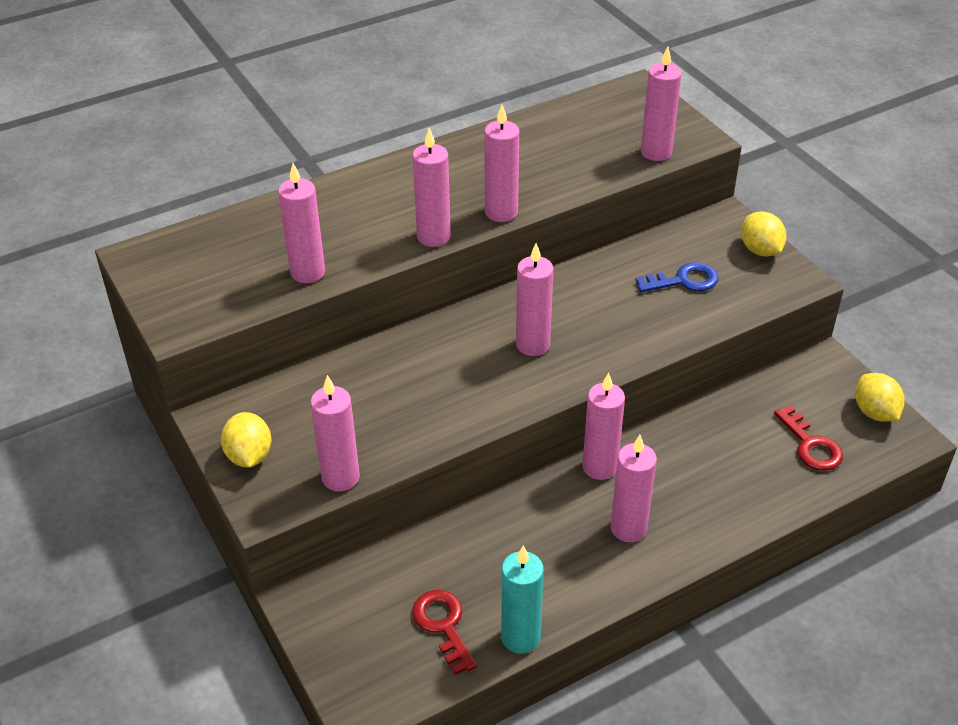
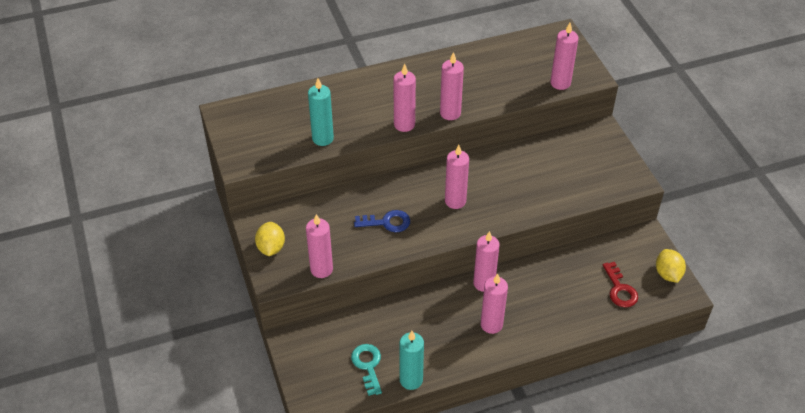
camera: 10 degrees right, 5 degrees up
pink candle [278,163,325,283] -> turquoise candle [308,78,334,146]
red key [412,590,477,675] -> turquoise key [351,344,382,396]
blue key [636,262,719,292] -> blue key moved to [354,210,410,232]
yellow lemon [741,212,787,256] -> none

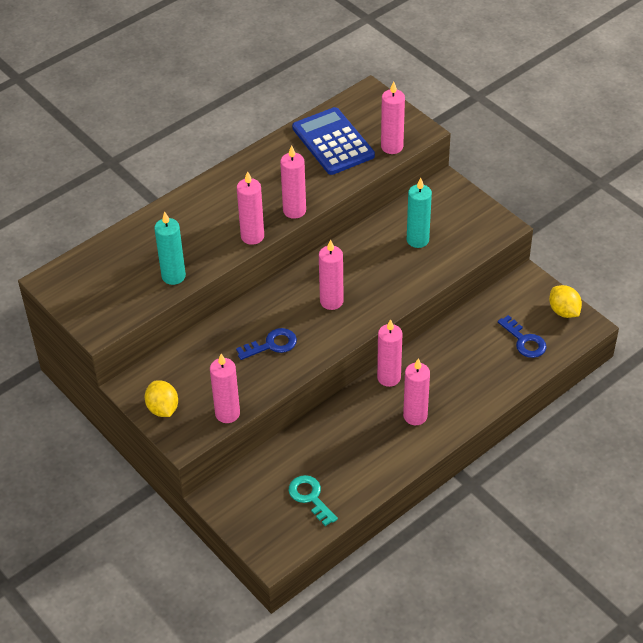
camera: 20 degrees left, 0 degrees up
turquoise candle [399,331,424,390] -> turquoise candle moved to [407,178,432,248]
red key [603,262,638,308] -> blue key [498,315,547,358]
none -> blue calculator [292,107,375,175]

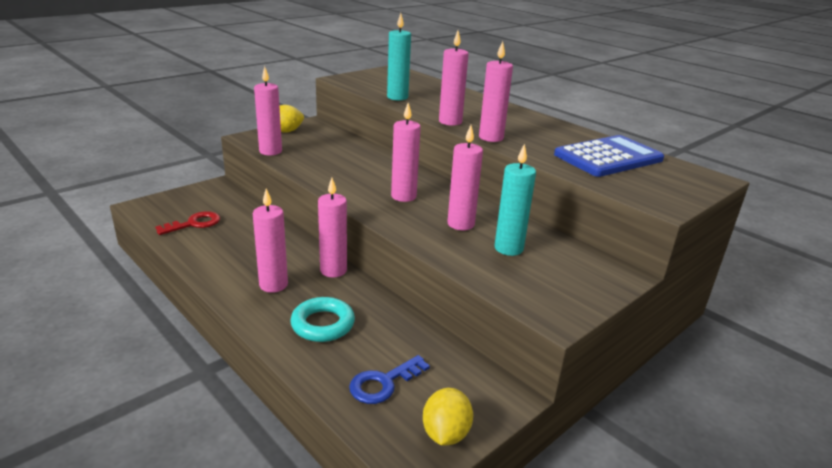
camera: 85 degrees right, 20 degrees down
blue key [236,328,297,360] -> none
turquoise key [289,475,338,526] -> red key [155,211,220,235]
pink candle [381,81,405,154] -> pink candle moved to [447,125,483,230]
yellow lemon [549,285,582,318] -> yellow lemon turned 45 degrees counterclockwise [423,388,473,445]
none -> turquoise ring [290,297,355,342]

